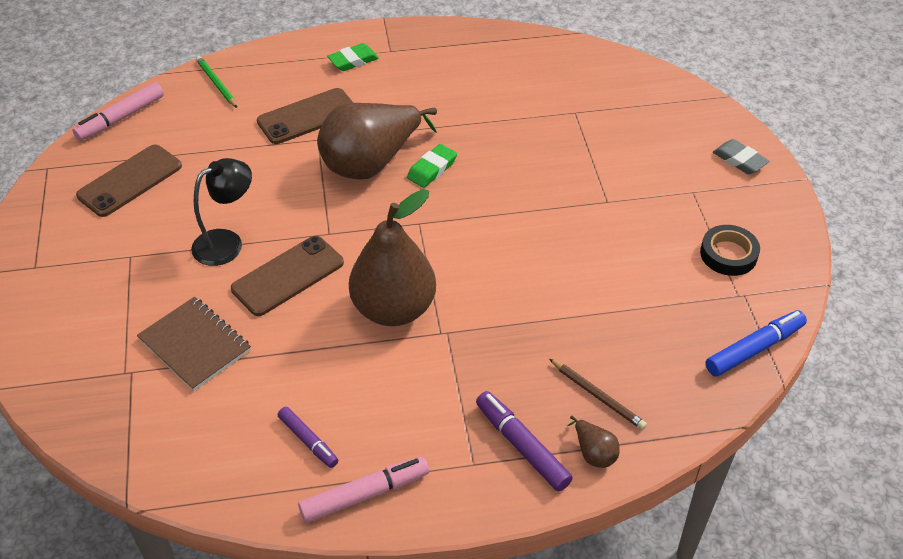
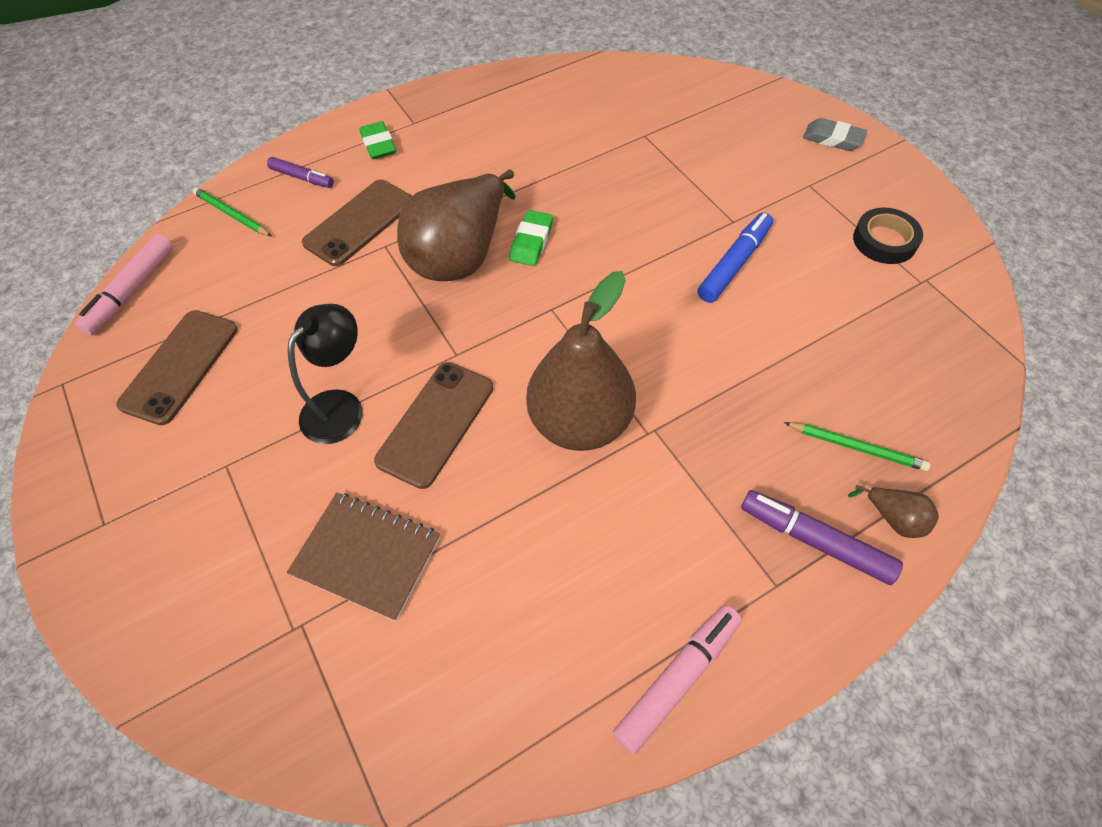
camera: 20 degrees left, 10 degrees up
purple marker [278,407,338,468] -> purple marker moved to [267,157,334,188]
green eraser [327,43,379,71] -> green eraser turned 60 degrees counterclockwise [359,121,396,159]
brown pencil [550,359,647,430] -> green pencil [784,422,931,471]
blue marker [706,310,807,377] -> blue marker moved to [697,212,773,303]

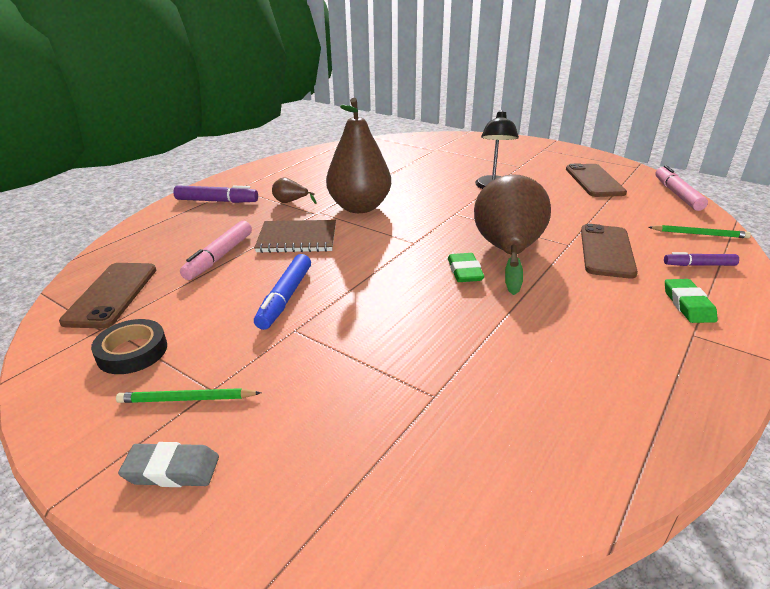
camera: 155 degrees right, 25 degrees down
brown notebook [287,492,440,621] -> brown notebook moved to [254,220,336,253]
green eraser [359,121,396,159] -> green eraser turned 45 degrees clockwise [665,279,717,323]
brown phone [374,362,493,489] -> brown phone moved to [59,263,156,328]
pink marker [613,605,742,754] -> pink marker moved to [180,221,252,280]
green pencil [784,422,931,471] -> green pencil moved to [116,388,262,403]
brown pear [848,485,939,538] -> brown pear moved to [272,177,316,204]

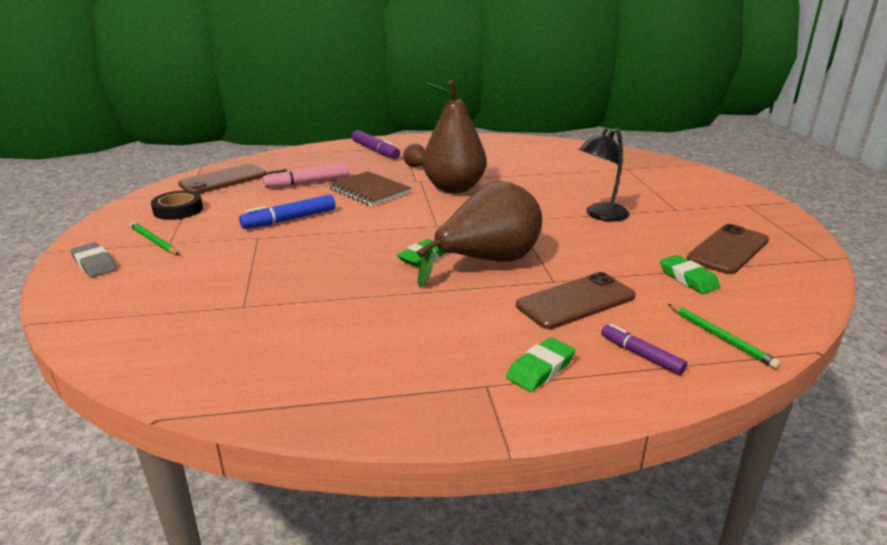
camera: 45 degrees right, 5 degrees down
pink marker [655,165,708,211] -> none
none -> green eraser [660,255,720,294]

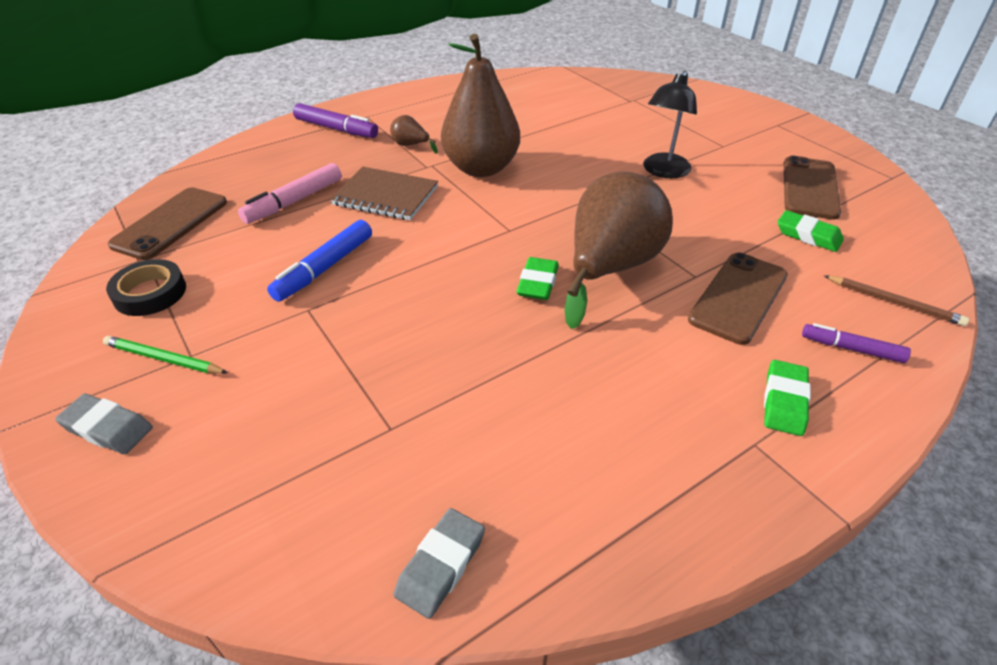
camera: 25 degrees left, 15 degrees up
green pencil [668,304,781,369] -> brown pencil [823,275,969,326]
none -> grey eraser [394,508,485,619]

